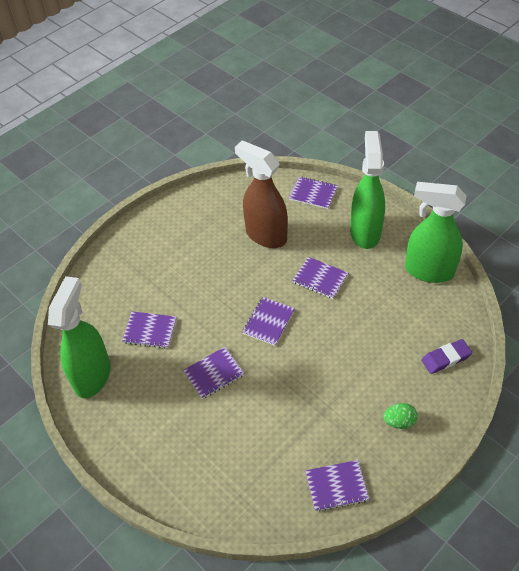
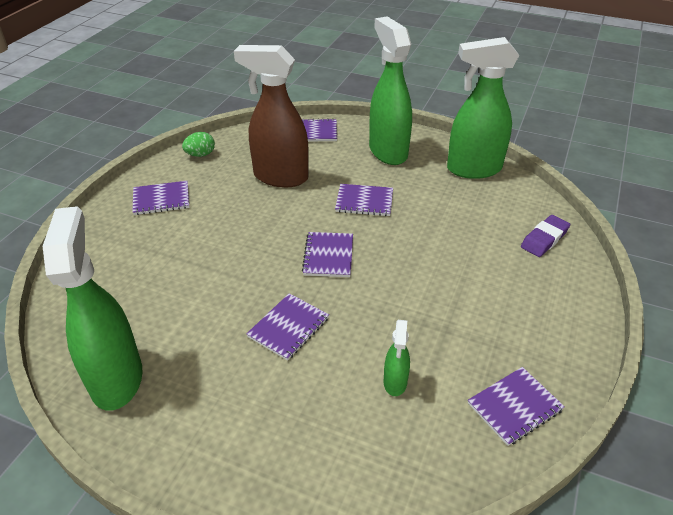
camera: 25 degrees left, 10 degrees down
purple notebook [122,311,177,349] -> purple notebook moved to [132,181,190,215]
green egg [383,403,418,429] -> green egg moved to [182,132,215,157]
none -> green spray bottle [384,320,410,396]

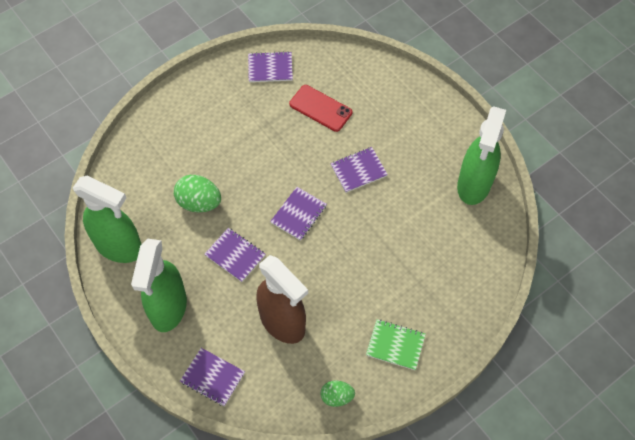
camera: 150 degrees left, 20 degrees up
purple notebook [132,181,190,215] -> green notebook [366,319,426,370]
green spray bottle [384,320,410,396] -> red phone [289,85,352,132]
purple eraser [521,215,570,257] -> none
none -> green egg [174,175,221,212]

